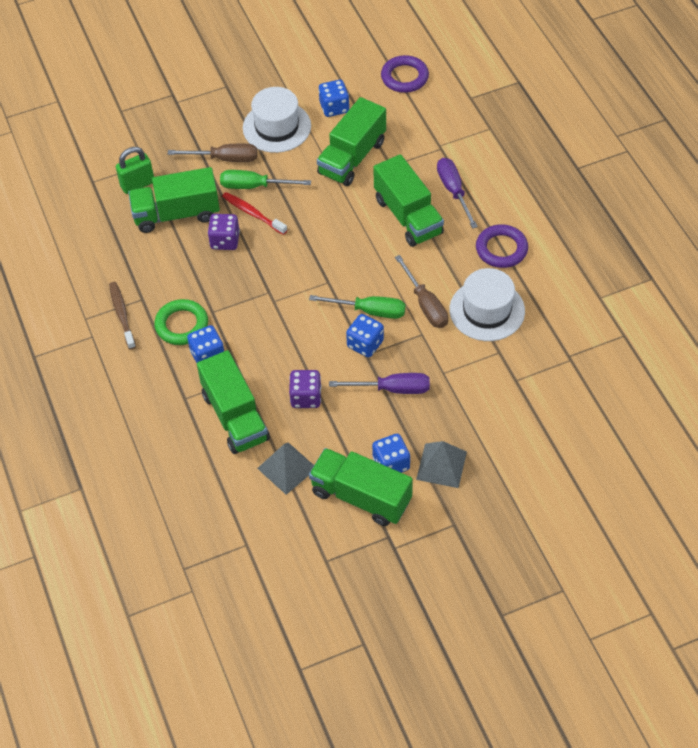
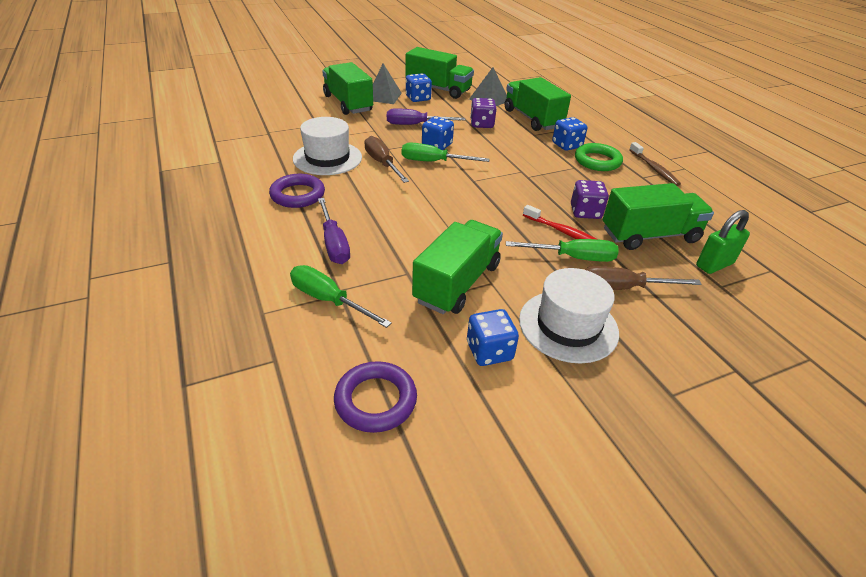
camera: 175 degrees right, 15 degrees down
green truck [373,154,444,247] -> green truck moved to [322,62,373,115]
none -> green screwdriver [290,265,392,328]

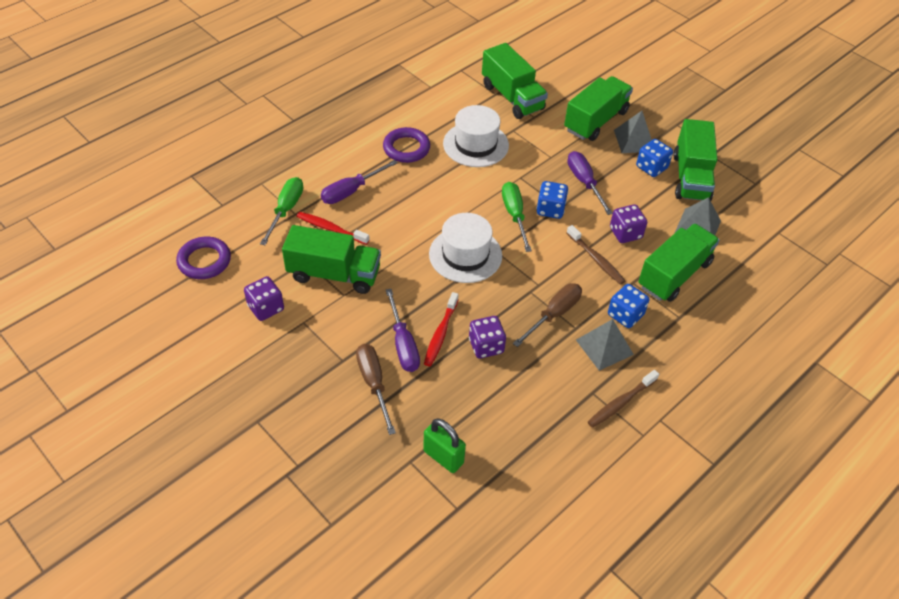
camera: 70 degrees right, 10 degrees up
brown screwdriver [364,136,409,183] -> brown screwdriver moved to [513,283,582,347]
blue dice [467,309,519,366] -> purple dice [244,276,284,321]
green screwdriver [506,239,618,262] -> purple screwdriver [386,289,420,372]
white hat [519,268,619,363] -> white hat moved to [429,213,502,283]
green ring [575,143,623,171] -> grey pyramid [576,319,634,371]
green truck [603,183,714,250] -> green truck moved to [482,43,548,119]
none -> red toothbrush [296,212,369,245]
none -> brown toothbrush [567,225,625,285]

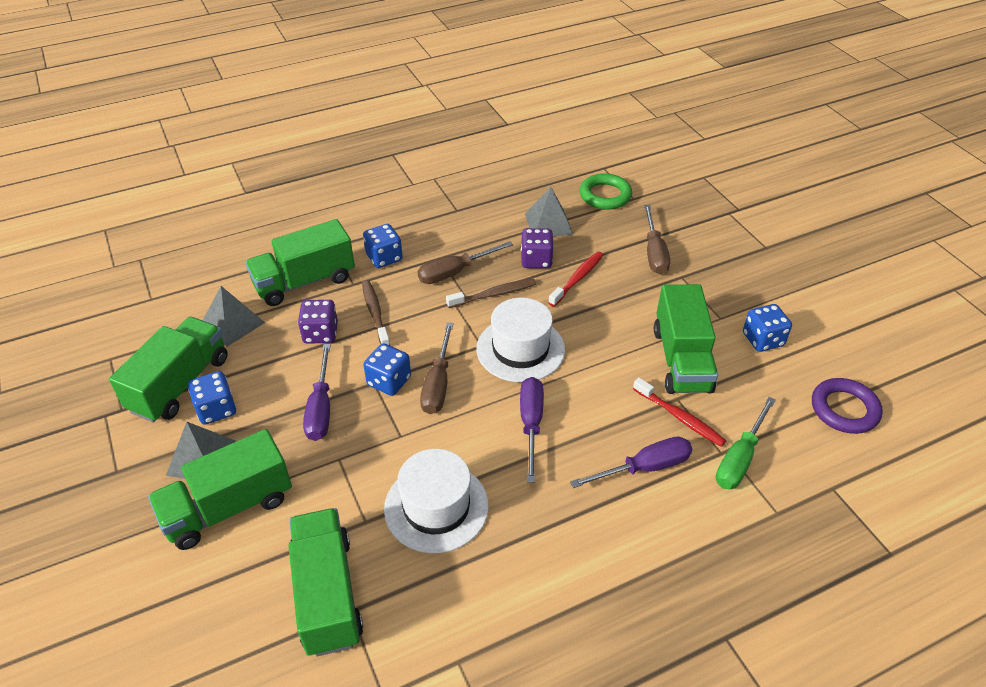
camera: 160 degrees left, 5 degrees down
purple dice [244,276,284,321] -> blue dice [743,304,792,352]
green truck [282,225,381,294] -> green truck turned 120 degrees counterclockwise [654,284,718,394]
purple ring [383,127,430,163] -> none
purple screwdriver [386,289,420,372] -> purple screwdriver moved to [520,377,544,482]
green padlock [423,418,466,473] -> green ring [580,173,632,210]
green screwdriver [502,182,532,252] -> brown screwdriver [420,322,454,414]
grey pyramid [576,319,634,371] -> grey pyramid moved to [525,187,573,237]
brown toothbrush [588,370,659,428] -> brown toothbrush moved to [446,279,536,308]

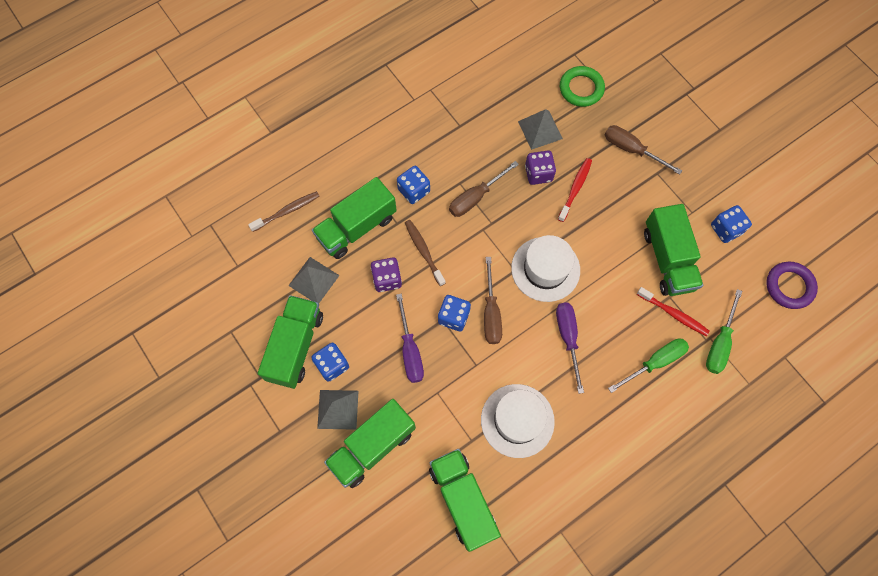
camera: 10 degrees left, 25 degrees up
brown toothbrush [446,279,536,308] -> brown toothbrush moved to [248,191,320,232]
purple screwdriver [570,437,692,488] -> green screwdriver [608,338,689,393]
brown screwdriver [644,205,670,274] -> brown screwdriver turned 135 degrees clockwise [605,125,682,175]

